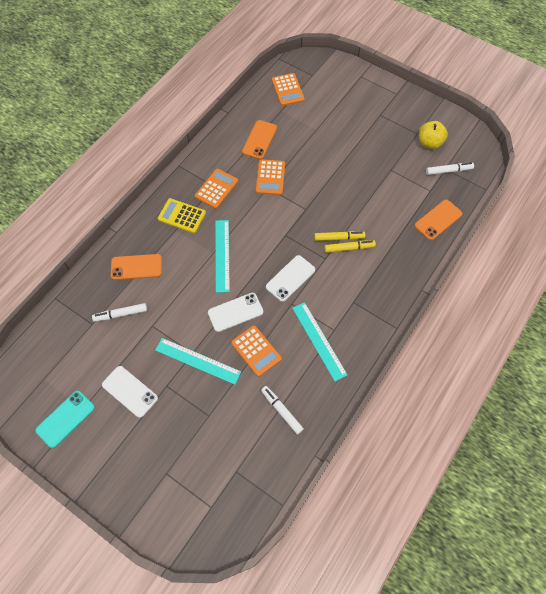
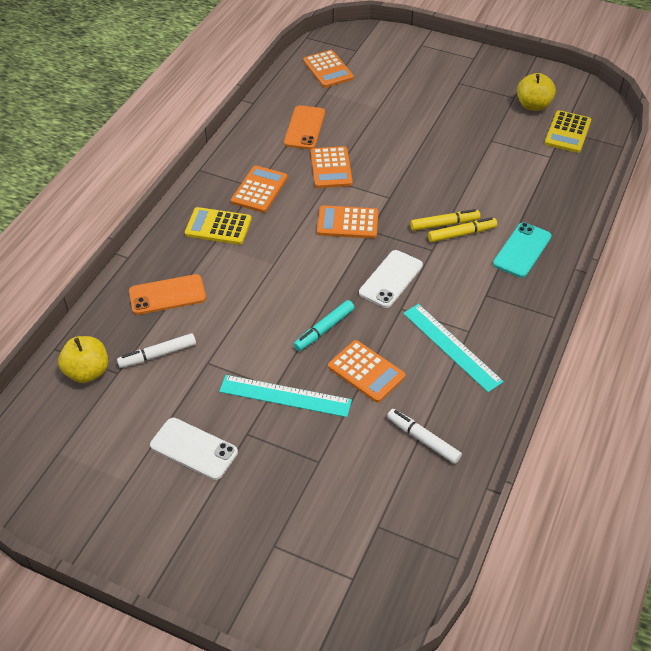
camera: 10 degrees left, 15 degrees down
turquoise phone [35,391,95,448] -> turquoise phone moved to [493,222,552,278]
white phone [208,293,263,332] -> turquoise marker [293,300,354,351]
turquoise ruler [215,220,230,293] -> none
orange phone [415,200,463,240] -> none
white marker [426,162,474,175] -> yellow calculator [545,110,591,153]
none -> yellow apple [58,336,108,383]
none -> orange calculator [317,205,378,239]

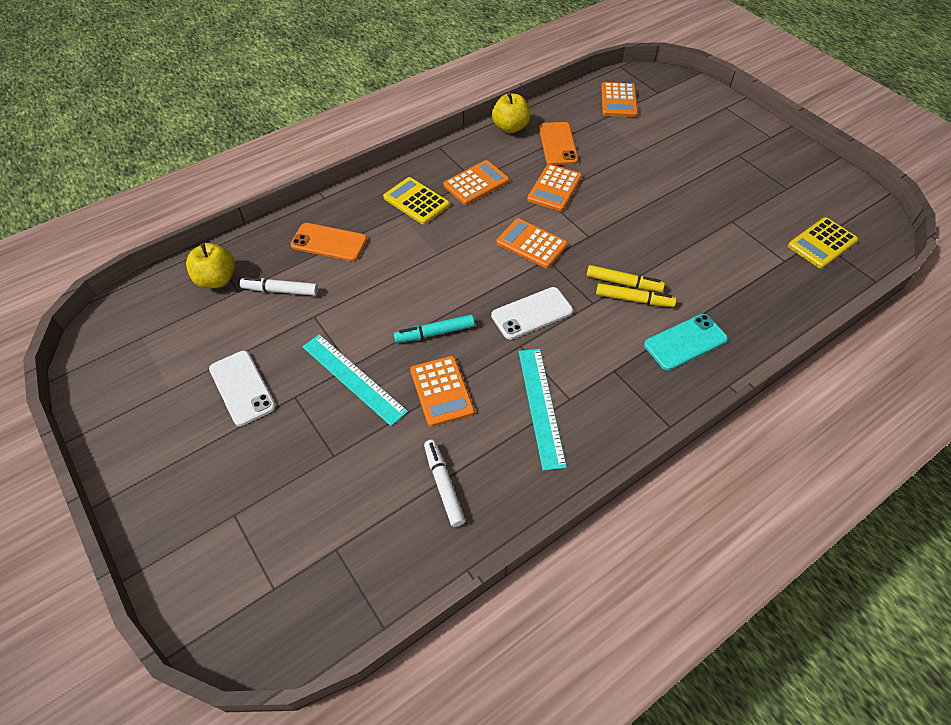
camera: 30 degrees right, 5 degrees up
orange phone [284,105,325,149] -> orange phone turned 45 degrees counterclockwise [539,122,578,165]
yellow apple [517,73,556,111] -> yellow apple moved to [492,93,530,133]

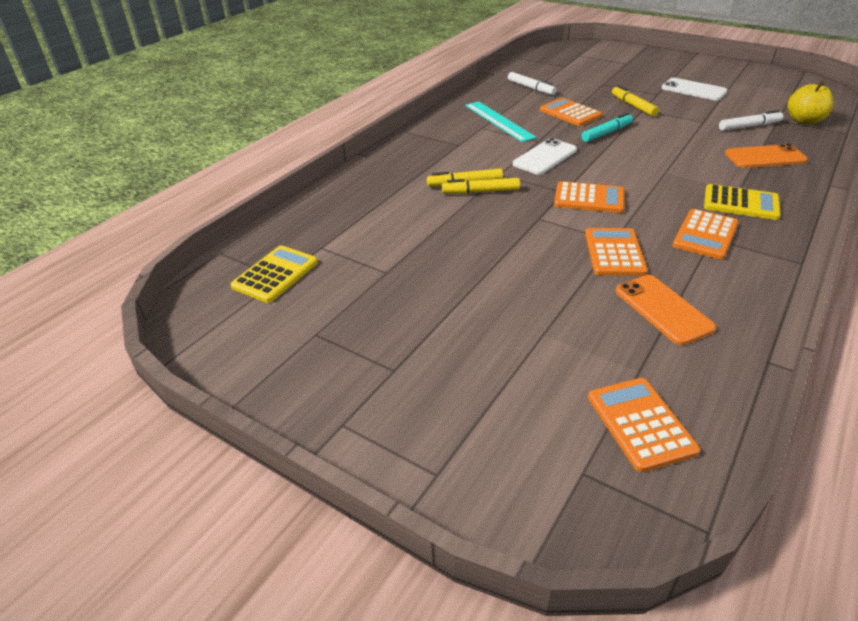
camera: 160 degrees right, 15 degrees down
turquoise ruler [302,334,408,426] -> yellow marker [612,85,659,116]
yellow apple [492,93,530,133] -> none
turquoise phone [644,314,728,370] -> none

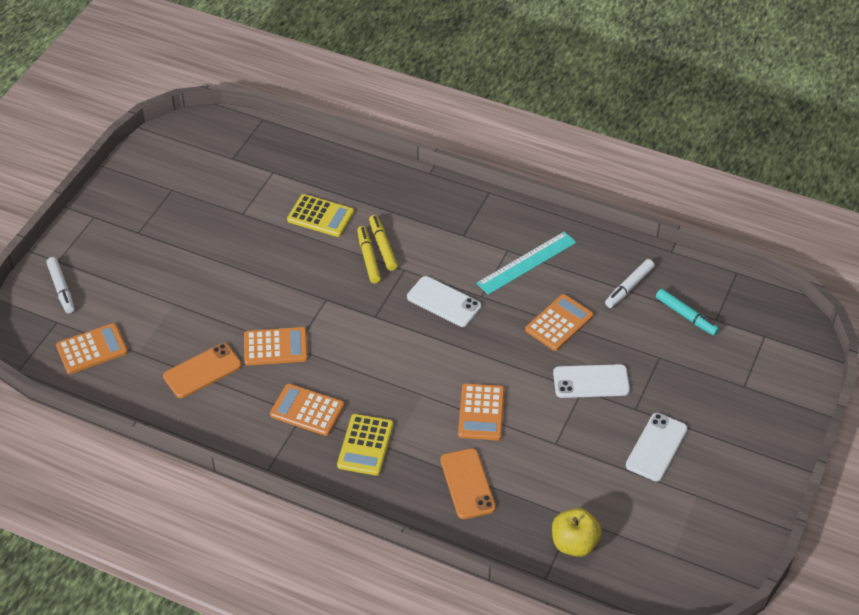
camera: 80 degrees right, 10 degrees up
yellow calculator [231,245,318,303] -> yellow calculator moved to [287,194,354,237]
orange calculator [554,181,625,213] -> orange calculator moved to [458,383,505,440]
turquoise marker [581,113,633,142] -> turquoise marker moved to [656,289,719,336]
yellow marker [612,85,659,116] -> white phone [553,364,630,398]
white marker [719,110,783,131] -> white marker moved to [46,257,74,313]

